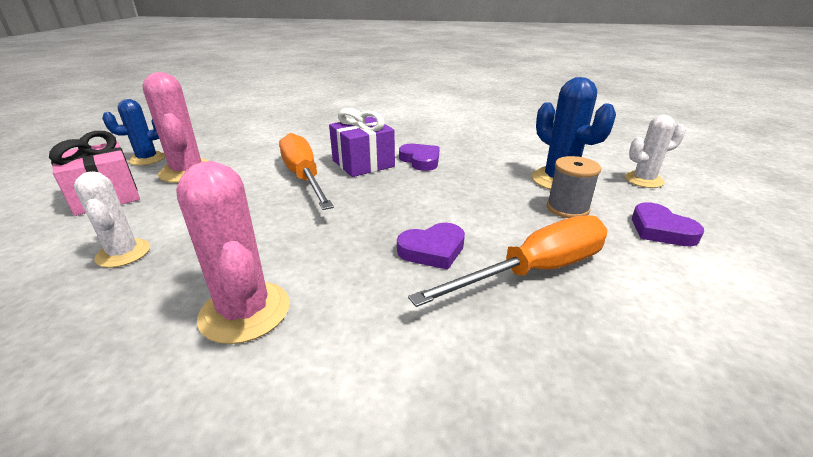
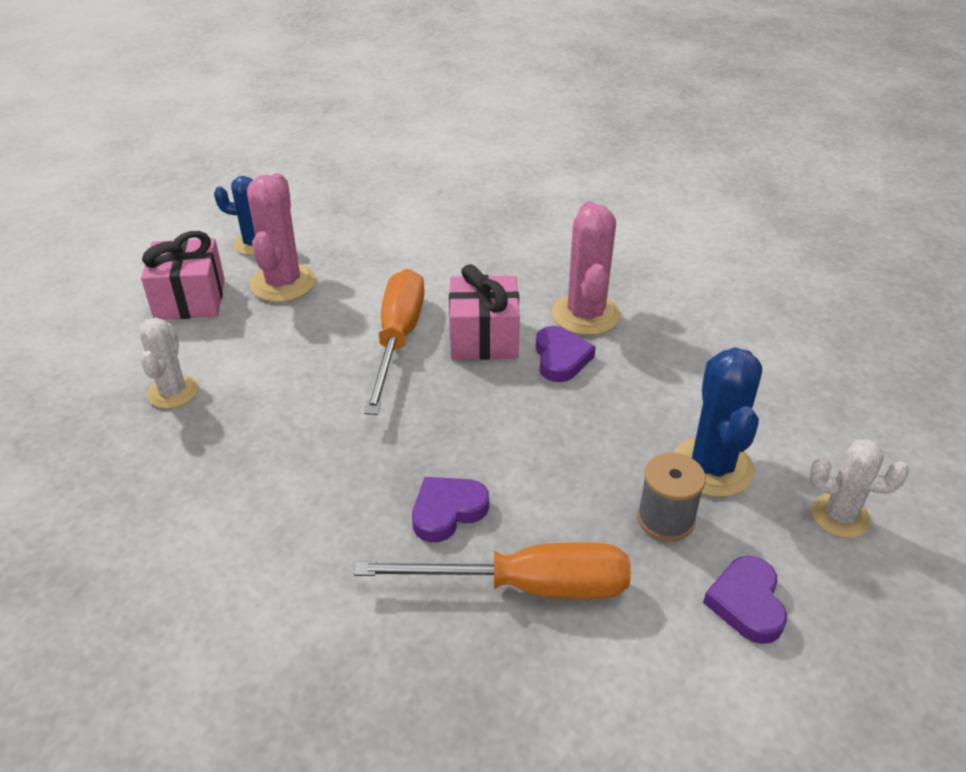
camera: 30 degrees right, 10 degrees up
pink cactus [176,161,290,344] -> pink cactus moved to [552,201,620,336]
purple gift [329,108,395,177] -> pink gift [449,264,520,360]
purple heart [397,223,465,270] -> purple heart turned 135 degrees clockwise [412,477,489,542]

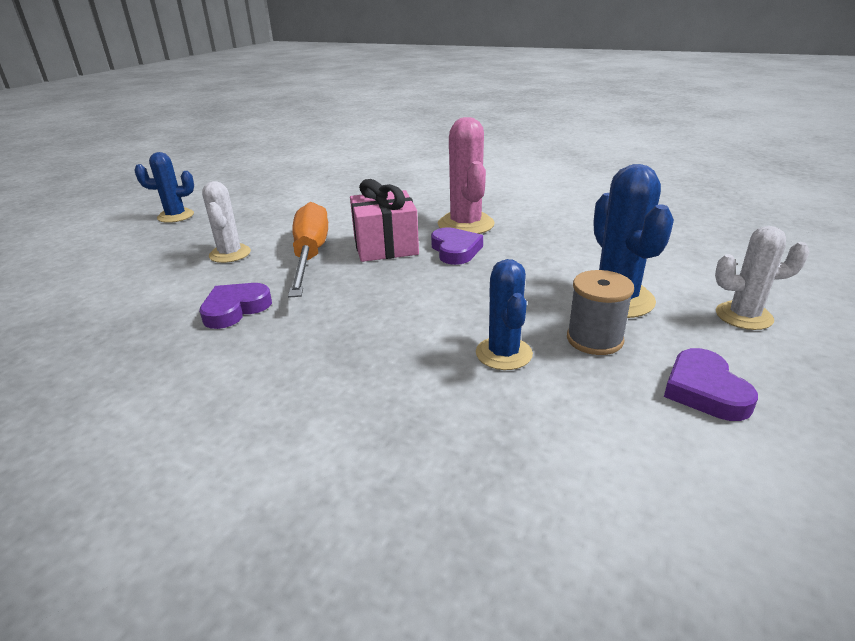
camera: 10 degrees left, 10 degrees down
white cactus [139,318,199,409] -> white cactus moved to [202,181,251,263]
pink gift [141,231,225,320] -> none
pink cactus [247,173,316,302] -> none
orange screwdriver [354,542,631,599] -> none
purple heart [412,477,489,542] -> purple heart moved to [199,283,272,329]
none -> blue cactus [476,259,533,370]

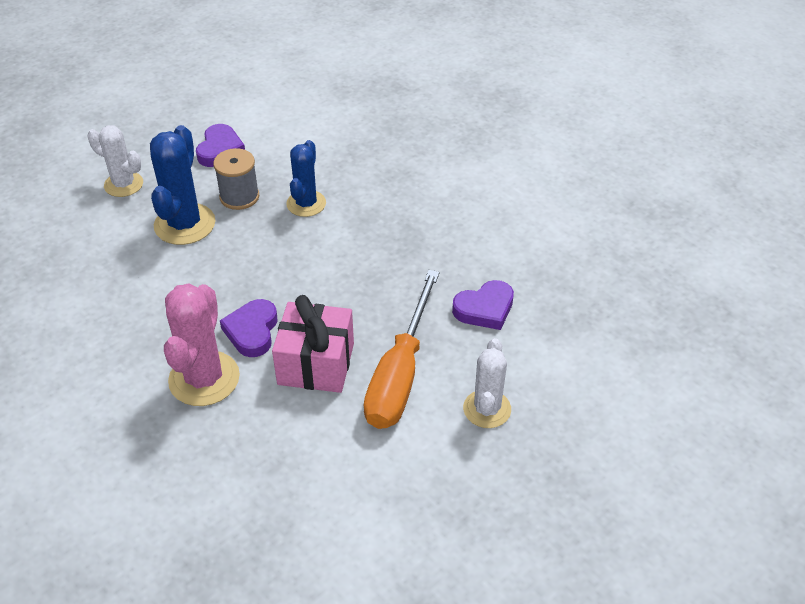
camera: 160 degrees left, 15 degrees up
blue cactus [134,152,194,223] -> none

